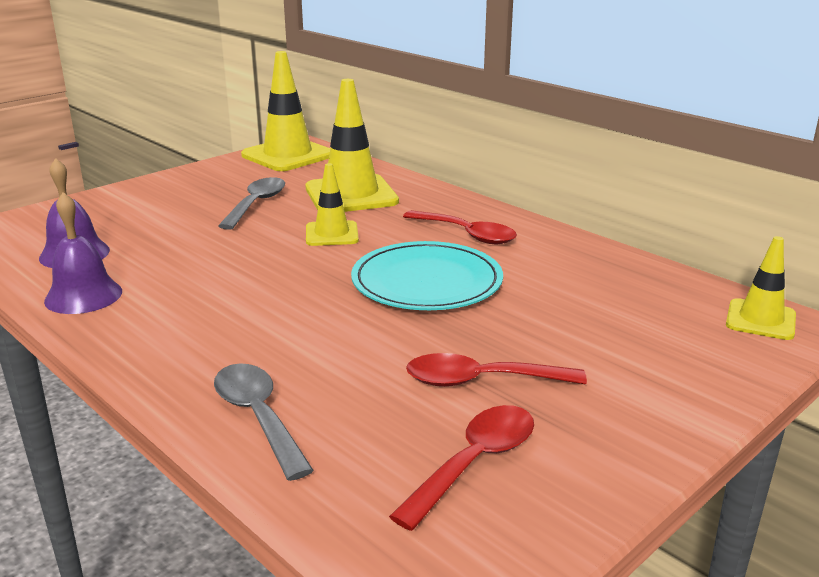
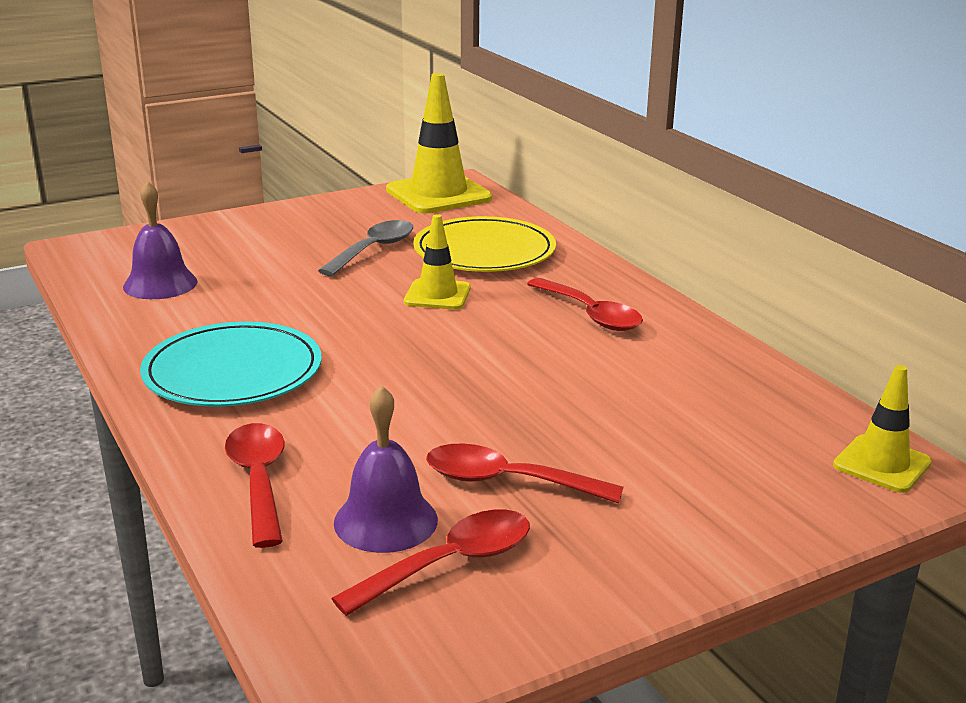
camera: 15 degrees right, 0 degrees up
purple bell [44,192,122,314] -> purple bell moved to [334,385,438,553]
grey spoon [214,363,314,481] -> red spoon [225,423,285,548]
yellow traffic cone [305,79,399,212] -> yellow plate [413,216,556,272]
turquoise plate [351,241,503,310] -> turquoise plate moved to [140,321,322,407]

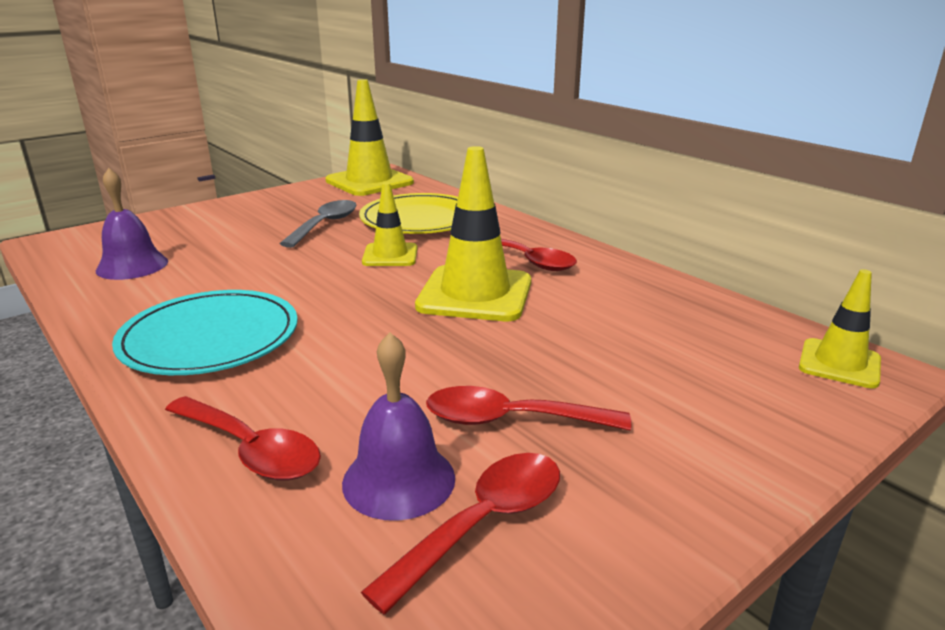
camera: 10 degrees left, 0 degrees up
red spoon [225,423,285,548] -> red spoon turned 150 degrees clockwise [165,396,321,480]
none -> yellow traffic cone [415,146,531,321]

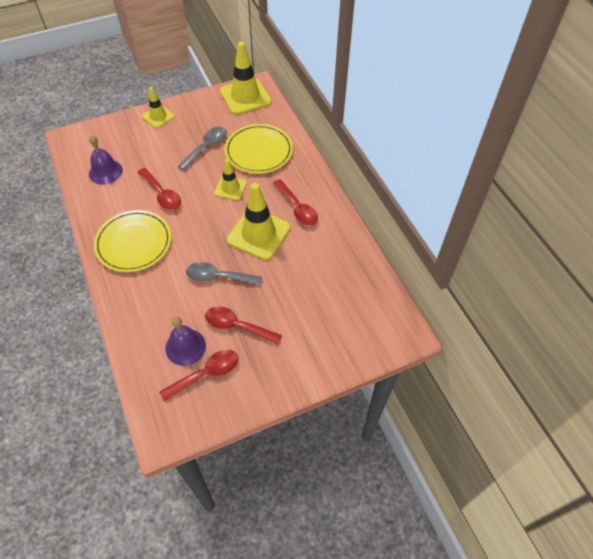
camera: 15 degrees right, 30 degrees up
turquoise plate [112,290,298,375] -> yellow plate [94,210,172,272]
red spoon [165,396,321,480] -> red spoon moved to [138,168,181,210]
yellow traffic cone [799,269,881,389] -> yellow traffic cone moved to [142,87,175,128]
none -> grey spoon [186,262,262,285]

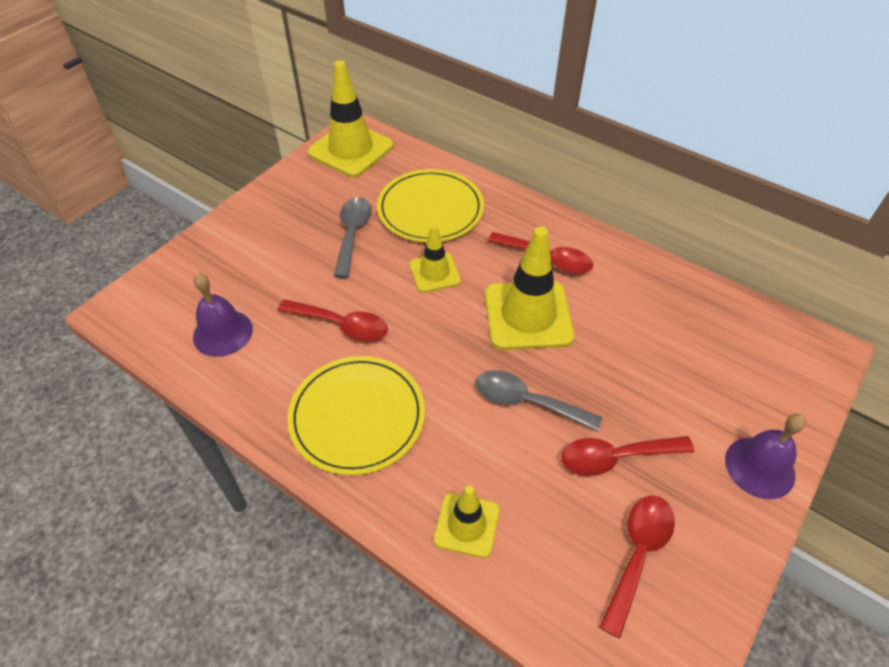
camera: 30 degrees left, 5 degrees down
yellow traffic cone [142,87,175,128] -> yellow traffic cone moved to [434,486,499,558]
purple bell [165,317,206,366] -> purple bell moved to [725,413,806,499]
grey spoon [186,262,262,285] -> grey spoon turned 45 degrees clockwise [476,370,602,431]

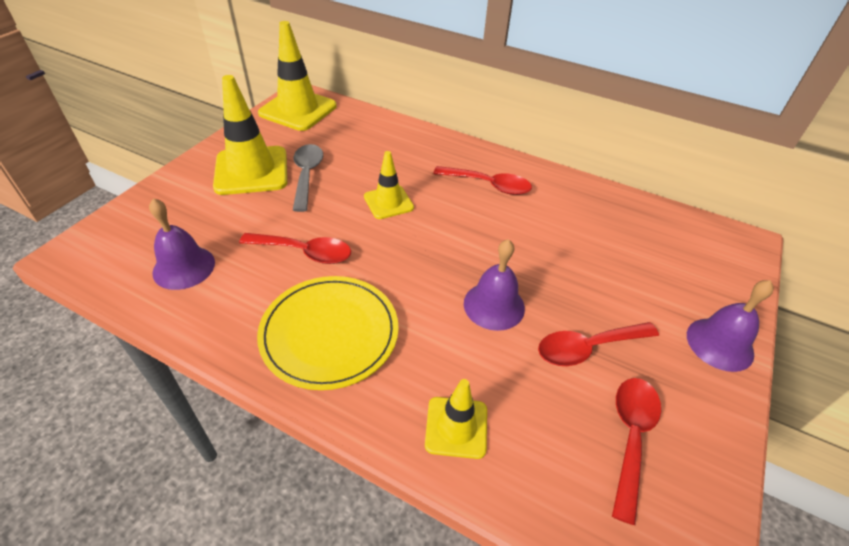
camera: 10 degrees left, 5 degrees down
yellow plate [377,169,484,243] -> none
grey spoon [476,370,602,431] -> purple bell [464,239,525,331]
yellow traffic cone [485,226,575,350] -> yellow traffic cone moved to [213,75,287,195]

